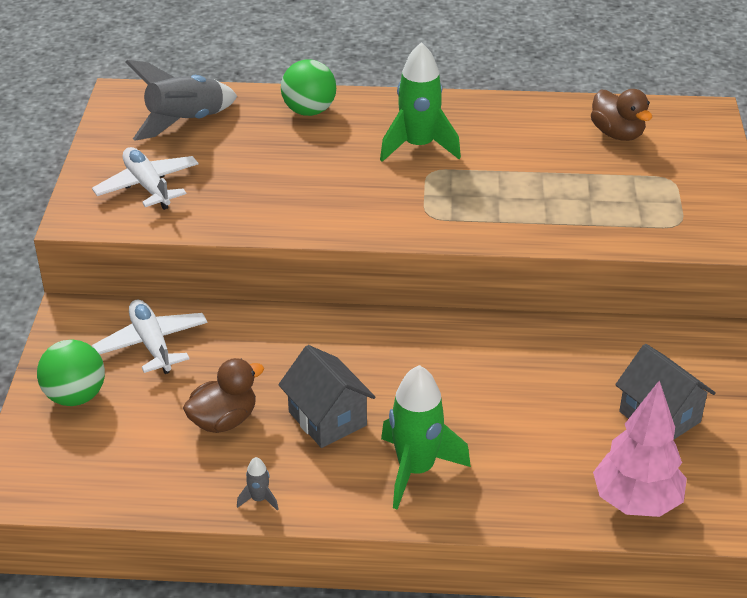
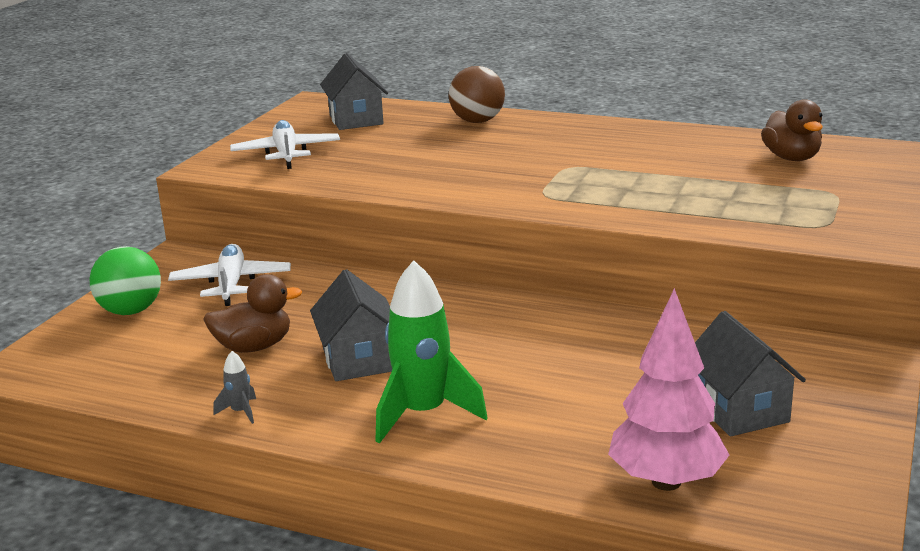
camera: 20 degrees right, 15 degrees down
grey rocket [125,60,237,141] -> grey house [320,53,388,130]
green ball [281,60,336,116] -> brown ball [449,66,505,123]
green rocket [380,42,461,162] -> none

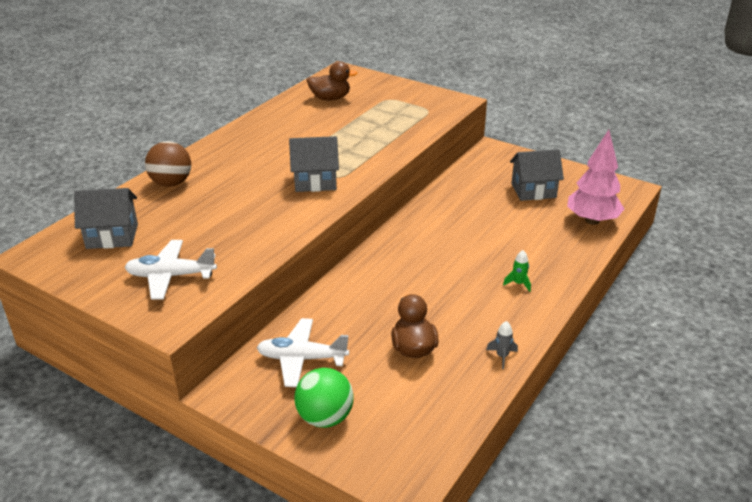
camera: 80 degrees left, 10 degrees up
grey house [310,269,392,381] -> grey house moved to [289,136,339,192]
green rocket [376,260,488,443] -> green rocket [503,250,531,292], size x0.42

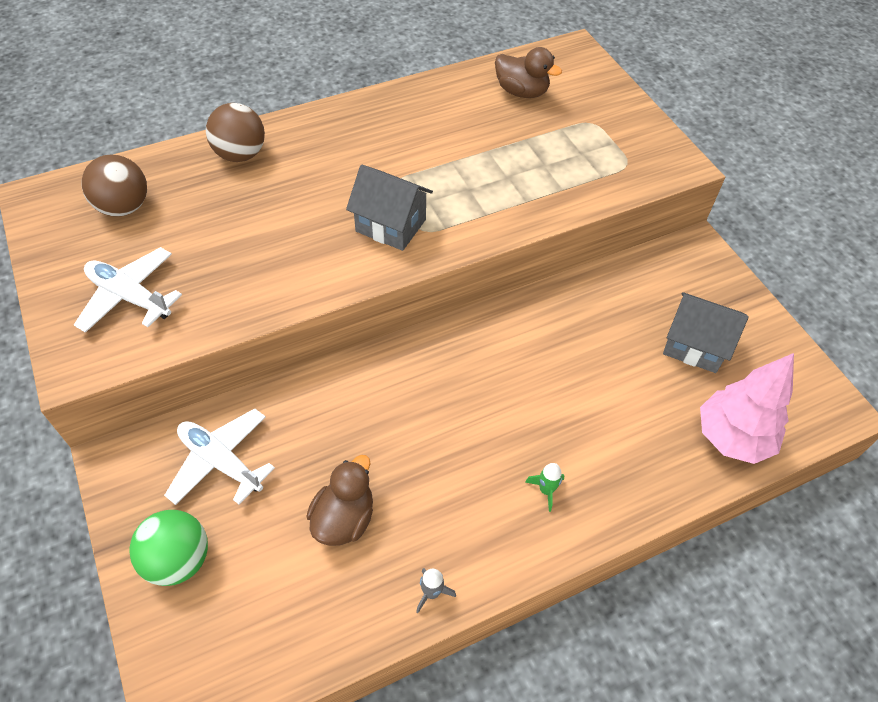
camera: 30 degrees right, 20 degrees up
grey house [74,188,138,249] -> brown ball [81,155,147,217]

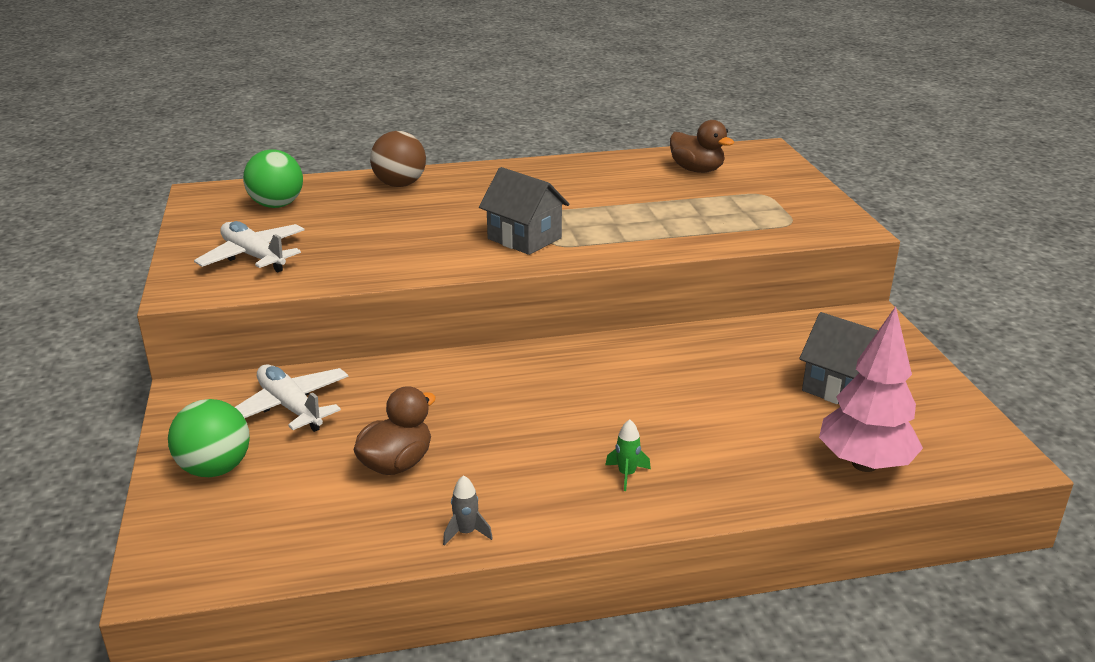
camera: 15 degrees right, 25 degrees down
brown ball [81,155,147,217] -> green ball [243,150,303,208]

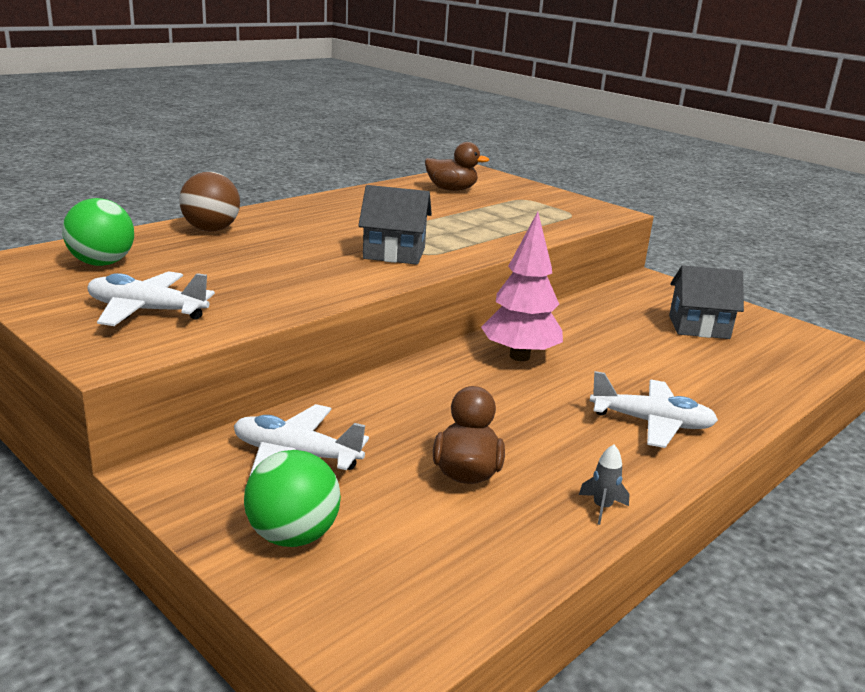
camera: 35 degrees left, 5 degrees down
green rocket [605,419,651,491] -> white plane [590,371,718,448]
pink tree [819,306,923,472] -> pink tree moved to [481,212,563,361]

